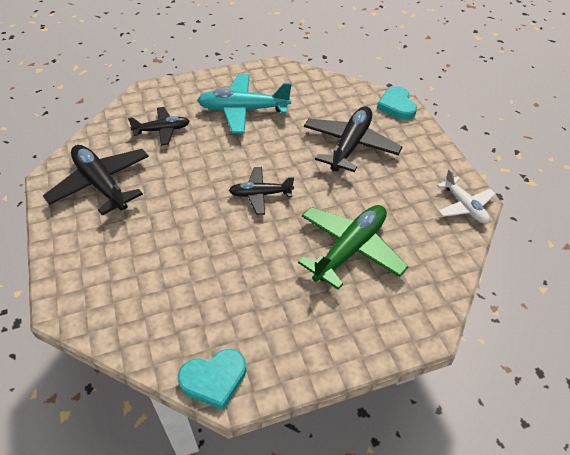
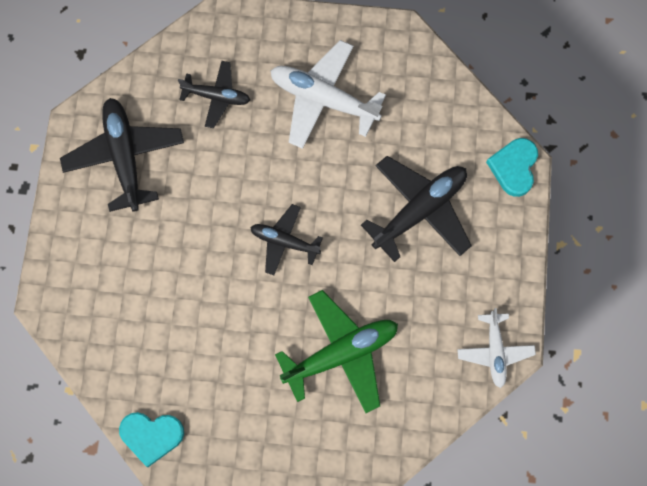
camera: 25 degrees right, 25 degrees up
turquoise plane [197,74,292,134] -> white plane [270,40,386,149]

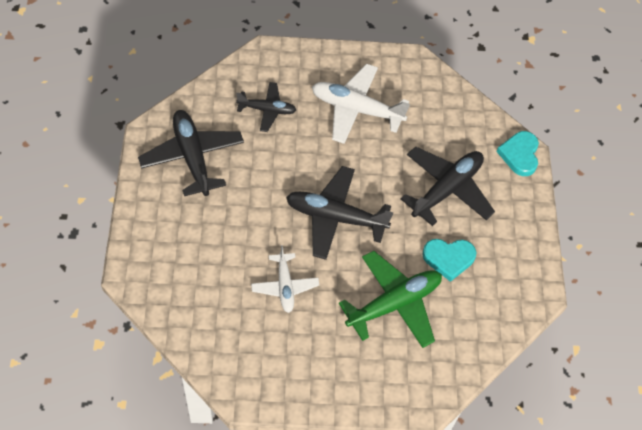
camera: 10 degrees left, 15 degrees down
turquoise heart [119,412,184,467] -> turquoise heart moved to [422,239,477,282]
black plane [250,204,323,275] -> black plane [286,166,394,260], size x1.67
white plane [457,308,536,388] -> white plane moved to [251,245,319,313]

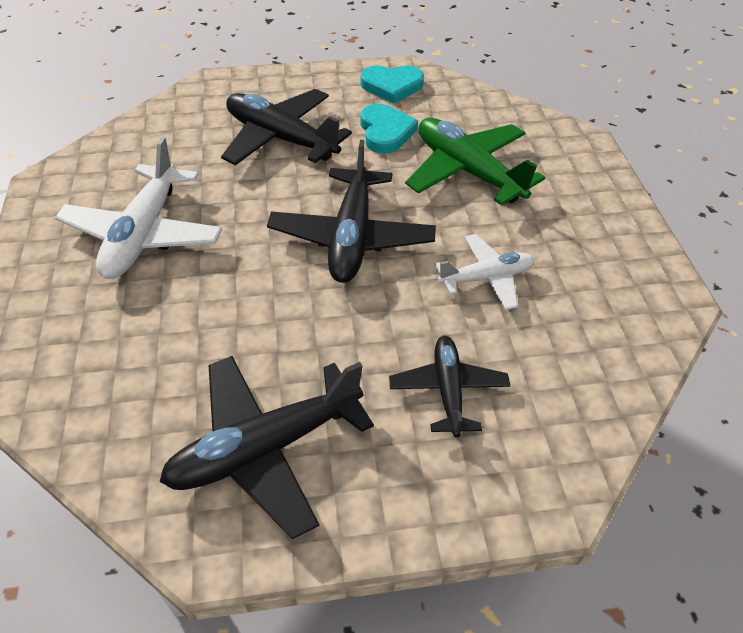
camera: 95 degrees left, 10 degrees down
black plane [236,82,296,132] -> black plane moved to [389,336,510,438]
turquoise heart [496,131,539,176] -> turquoise heart moved to [361,65,424,104]

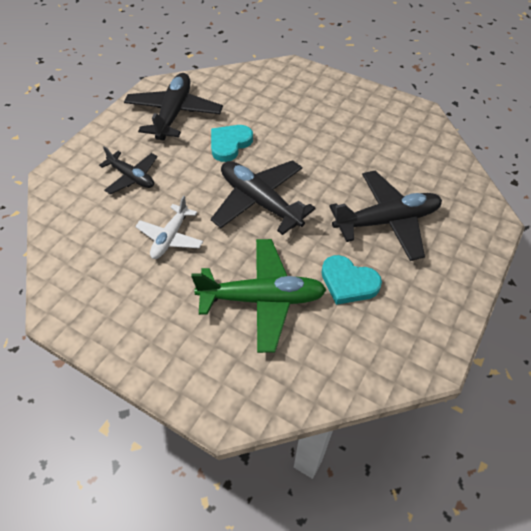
camera: 130 degrees right, 5 degrees up
white plane [55,137,222,279] -> none
turquoise heart [361,65,424,104] -> turquoise heart moved to [211,125,253,162]

